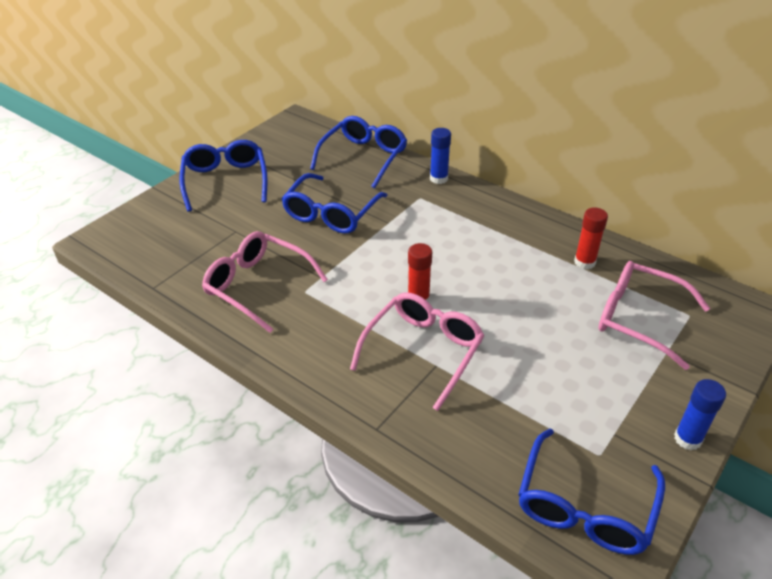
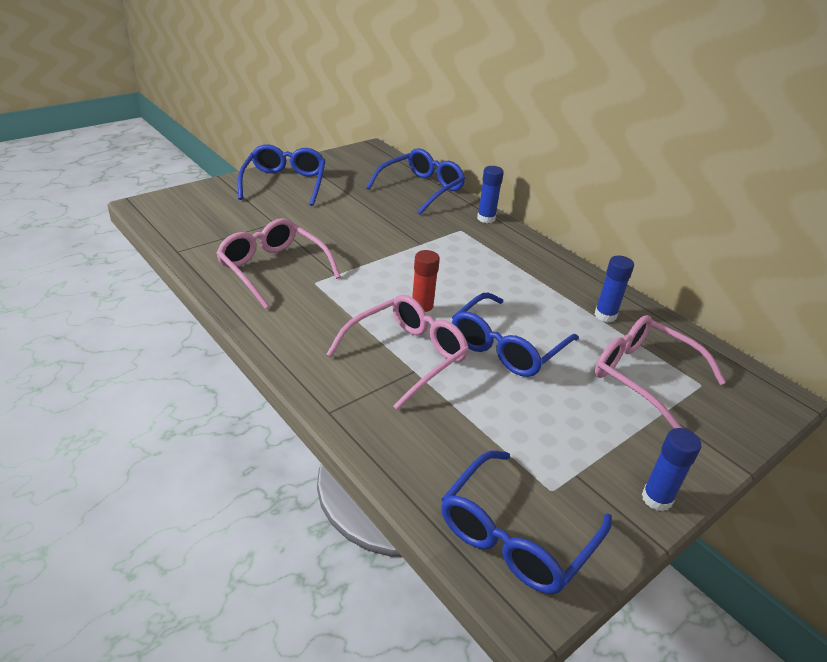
camera: 10 degrees right, 5 degrees down
blue glasses [282,173,388,234] -> blue glasses moved to [452,293,579,377]
red glue stick [574,207,608,269] -> blue glue stick [595,256,634,322]

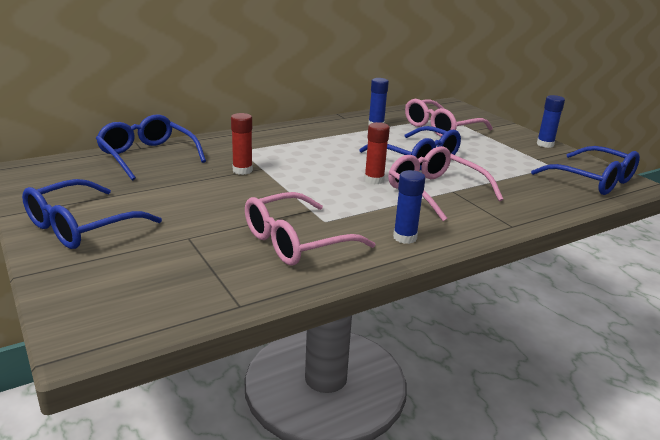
camera: 80 degrees left, 10 degrees down
blue glasses [238,144,326,206] -> blue glasses turned 60 degrees counterclockwise [22,179,162,249]
blue glue stick [477,166,504,223] -> blue glue stick moved to [393,170,425,244]
none -> red glue stick [231,113,253,175]

